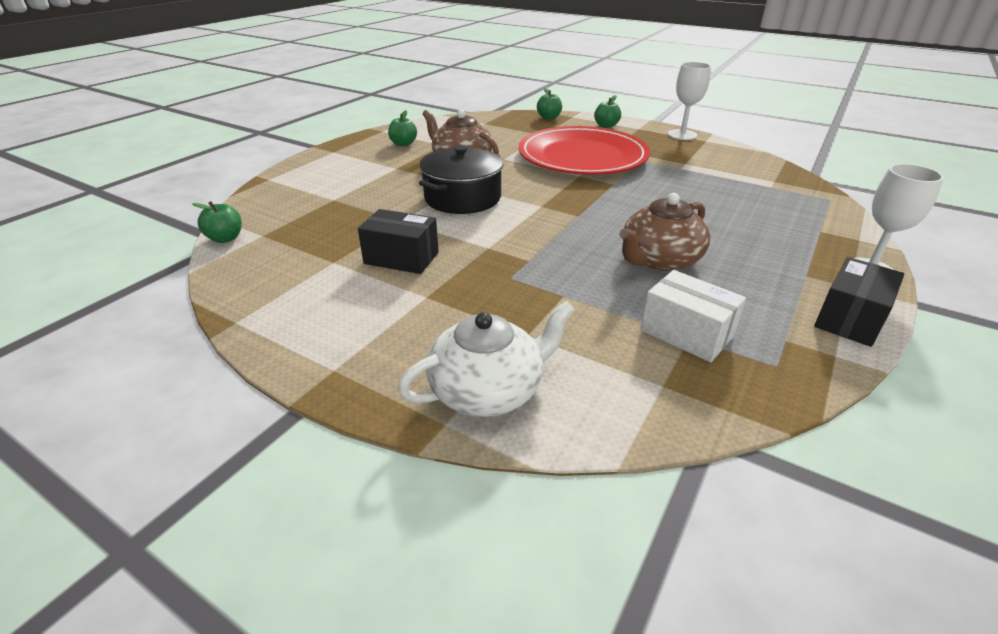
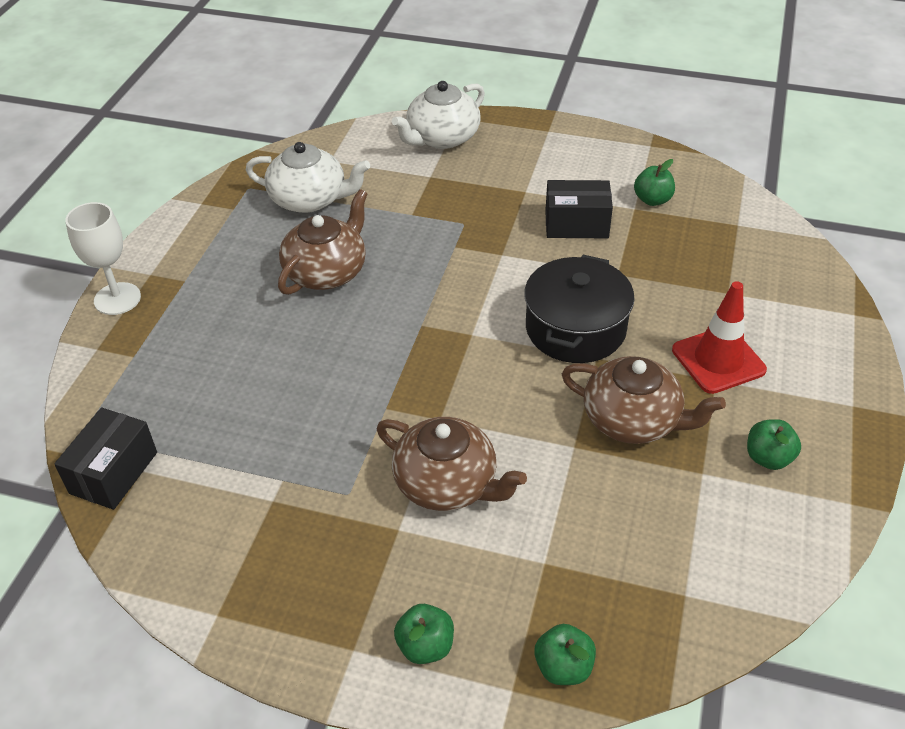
camera: 165 degrees right, 10 degrees up
green apple [192,201,242,243] -> green apple moved to [634,159,675,206]
red plate [518,126,650,175] -> brown teapot [377,417,527,511]
white box [641,270,746,362] -> white teapot [246,142,370,213]
white goblet [668,62,711,140] -> none
black box [814,257,904,347] -> black box moved to [54,407,157,510]
none -> red traffic cone [672,281,767,394]

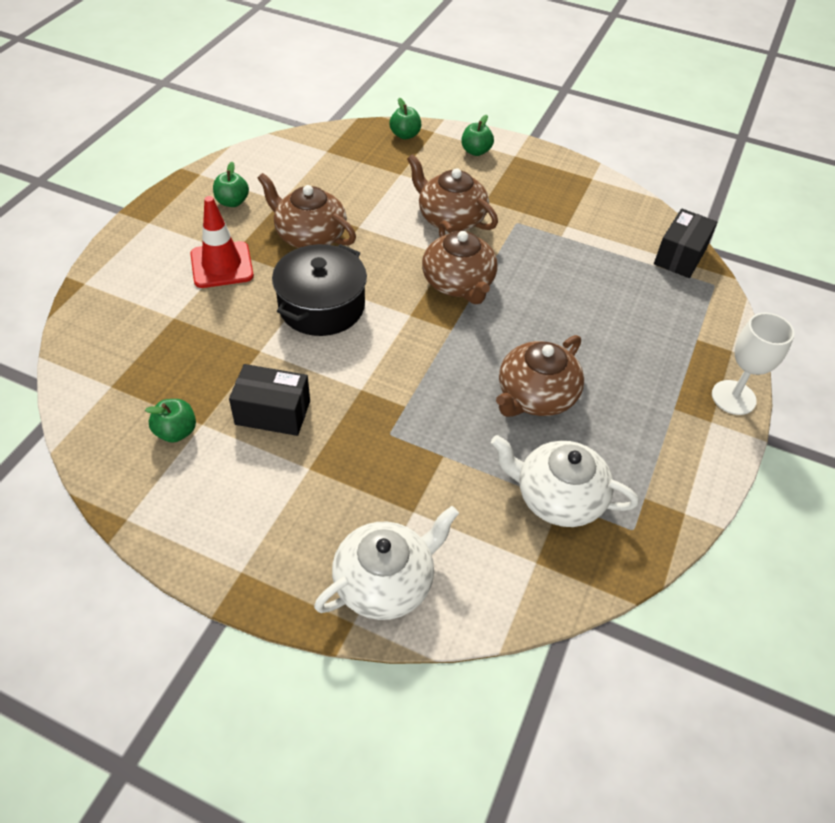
camera: 175 degrees left, 5 degrees up
none -> brown teapot [422,220,498,304]

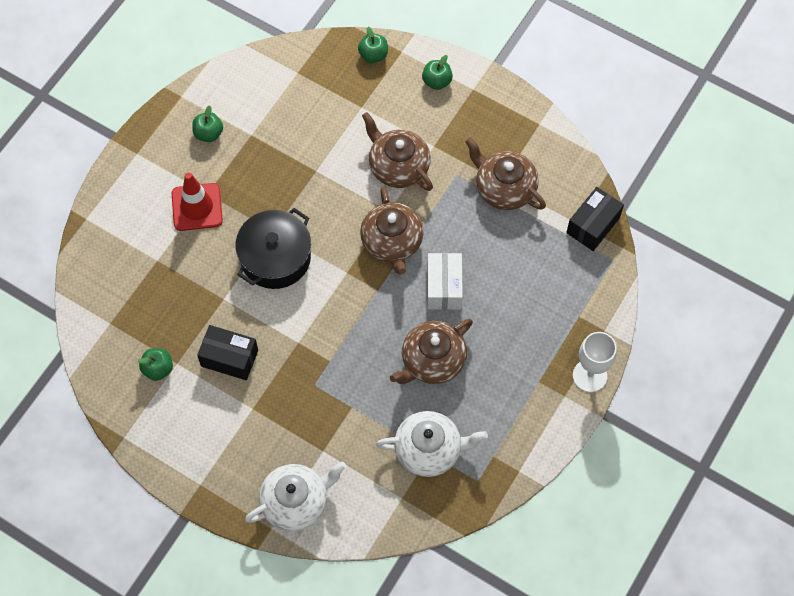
camera: 10 degrees right, 15 degrees up
brown teapot [257,173,356,248] -> brown teapot moved to [465,138,546,210]
white teapot [491,435,639,527] -> white teapot turned 150 degrees clockwise [376,411,488,477]
none -> white box [427,253,463,310]

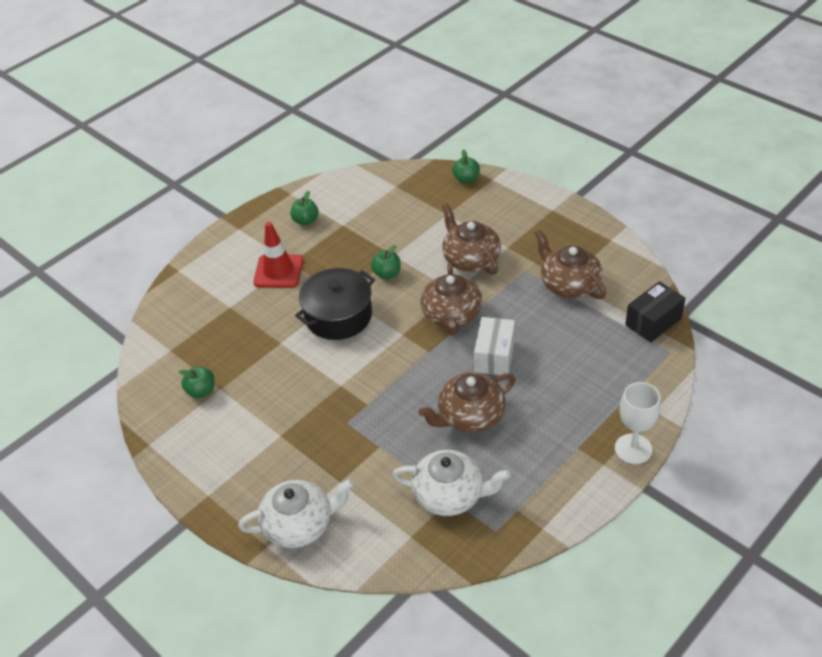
camera: 15 degrees right, 20 degrees down
black box [197,325,258,380] -> none
green apple [422,55,453,90] -> green apple moved to [371,245,401,279]

